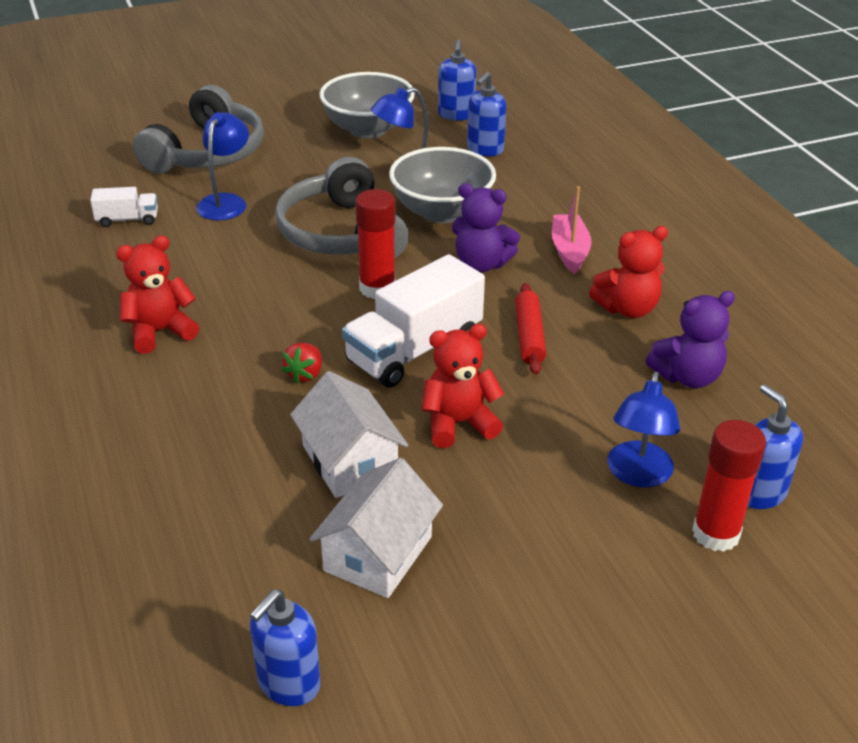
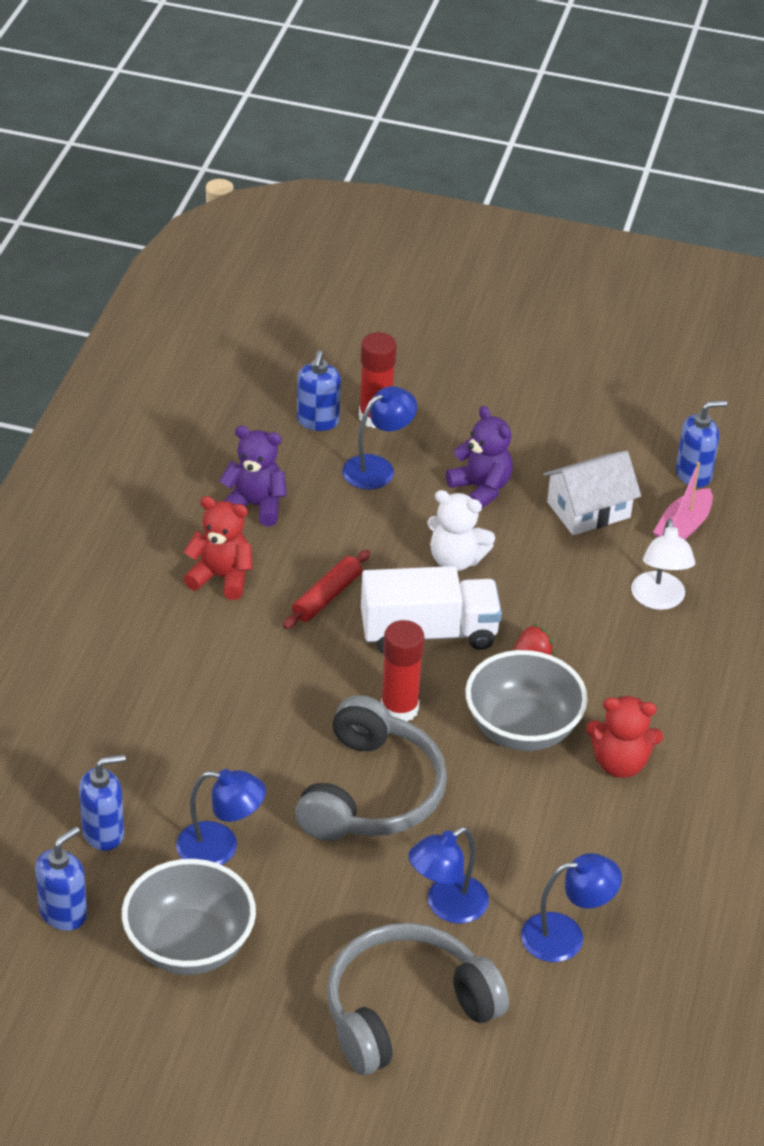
camera: 145 degrees left, 5 degrees up
white truck [90,187,158,227] -> blue lamp [521,853,622,962]
white house [290,371,408,498] -> none
grey bowl [389,147,496,223] -> grey bowl moved to [465,650,588,751]
red teddy bear [422,324,504,448] -> white teddy bear [427,490,495,571]
purple teddy bear [452,183,520,272] -> purple teddy bear moved to [446,406,513,508]
pink boat [552,186,591,274] -> pink boat moved to [653,462,713,540]
none -> white lamp [631,519,695,610]

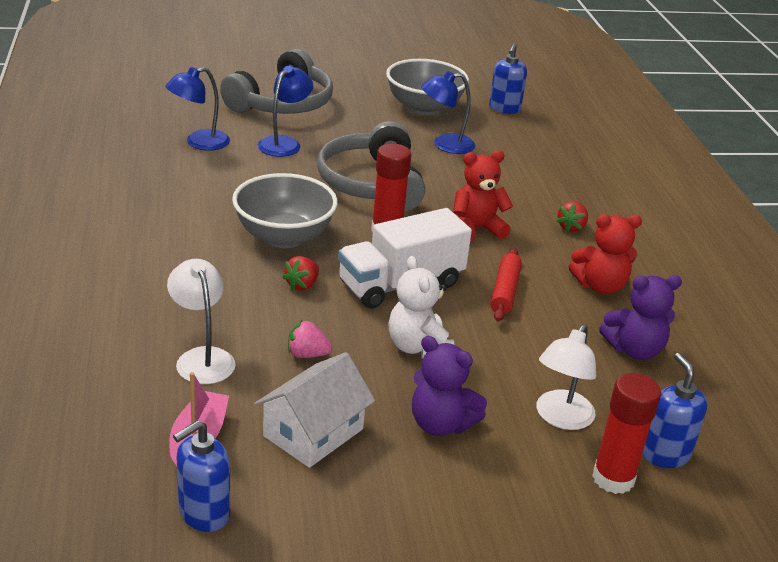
camera: 155 degrees right, 10 degrees down
blue soap dispenser [79,754,126,851] -> none
blue lamp [342,386,417,490] -> white lamp [537,324,596,430]
white teddy bear [427,490,495,571] -> white teddy bear turned 105 degrees counterclockwise [388,256,454,359]
red teddy bear [586,696,663,778] -> red teddy bear moved to [453,150,513,242]
none -> pink strawberry [288,320,332,358]
none -> red strawberry [556,201,588,232]

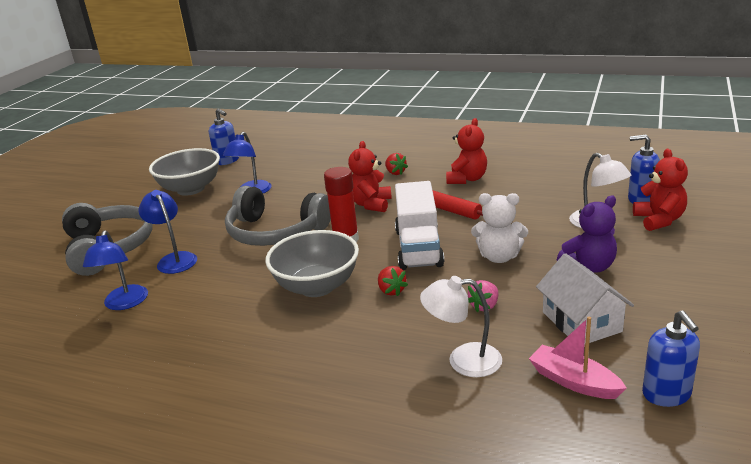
camera: 55 degrees left, 5 degrees down
red glue stick [592,373,661,494] -> red teddy bear [633,149,688,231]
purple teddy bear [599,275,682,360] -> none

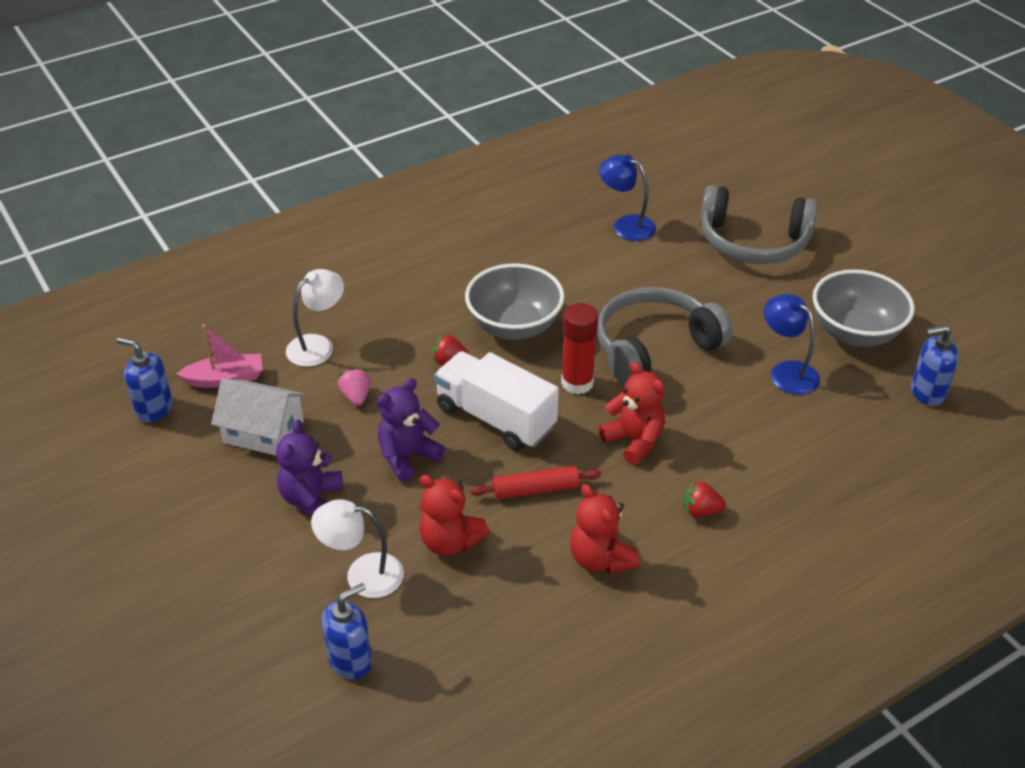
camera: 125 degrees right, 15 degrees up
blue lamp [139,190,197,274] -> none
white teddy bear [471,193,528,263] -> purple teddy bear [377,378,445,482]
red teddy bear [633,149,688,231] -> red teddy bear moved to [419,475,490,556]

